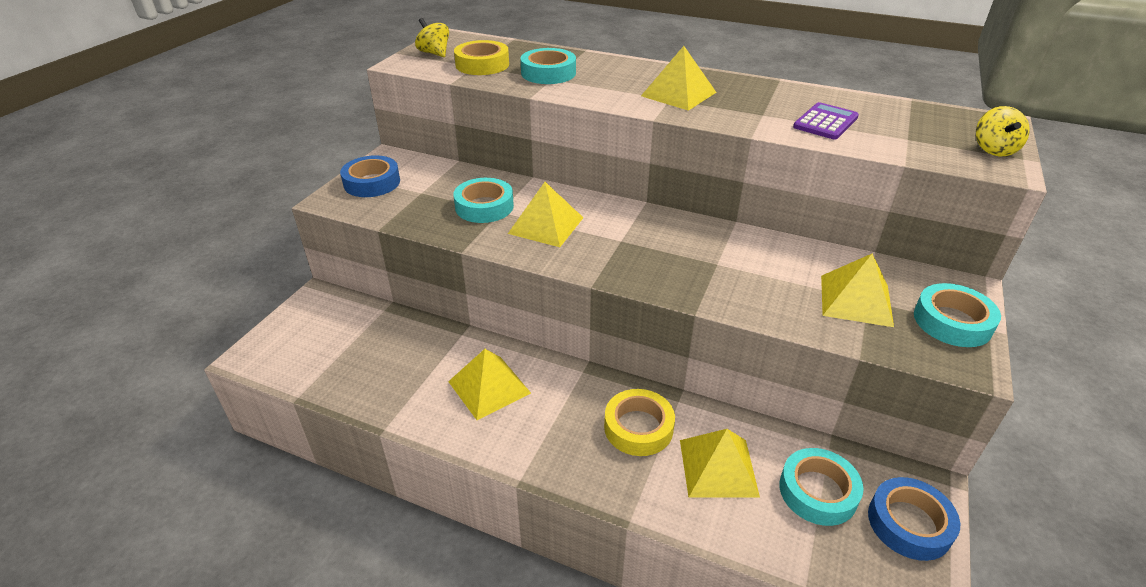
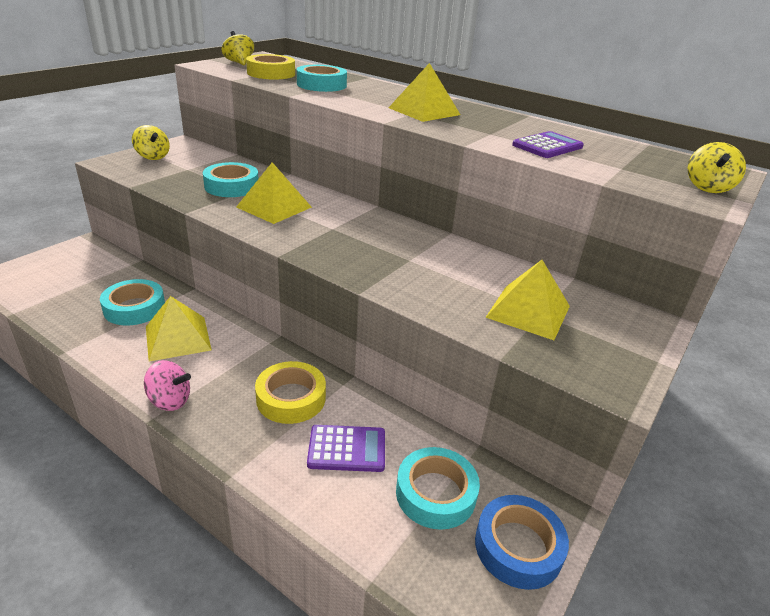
camera: 10 degrees right, 5 degrees down
blue tape [340,155,400,197] -> yellow spinning top [132,125,170,160]
yellow pyramid [680,429,760,498] -> purple calculator [307,425,385,472]
turquoise tape [914,283,1001,347] -> turquoise tape moved to [100,279,165,325]
none -> pink spinning top [144,360,191,411]

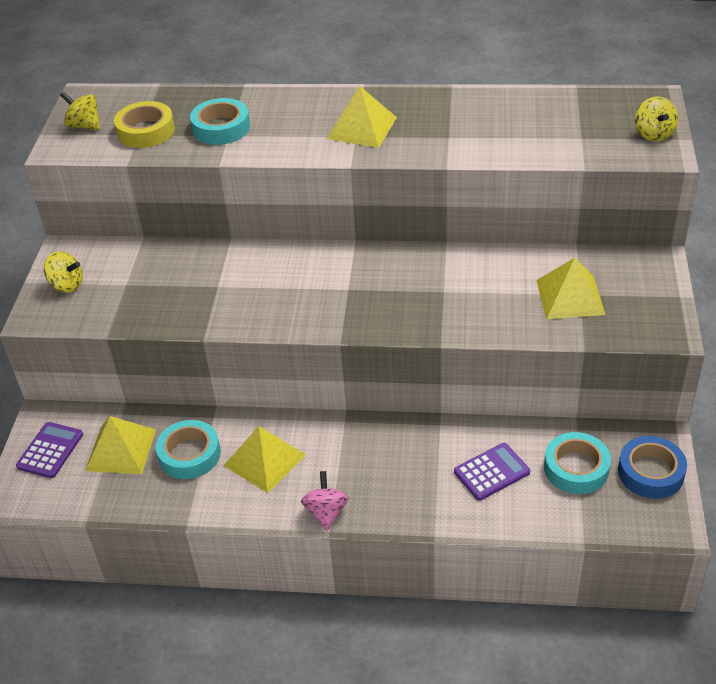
camera: 25 degrees left, 10 degrees up
pink spinning top [144,360,191,411] -> pink spinning top turned 75 degrees counterclockwise [301,471,349,531]
turquoise tape [203,162,259,197] -> none
yellow pyramid [236,162,312,224] -> yellow pyramid moved to [85,416,156,474]
yellow tape [255,361,326,424] -> none
purple calculator [512,131,584,158] -> purple calculator moved to [16,422,83,478]

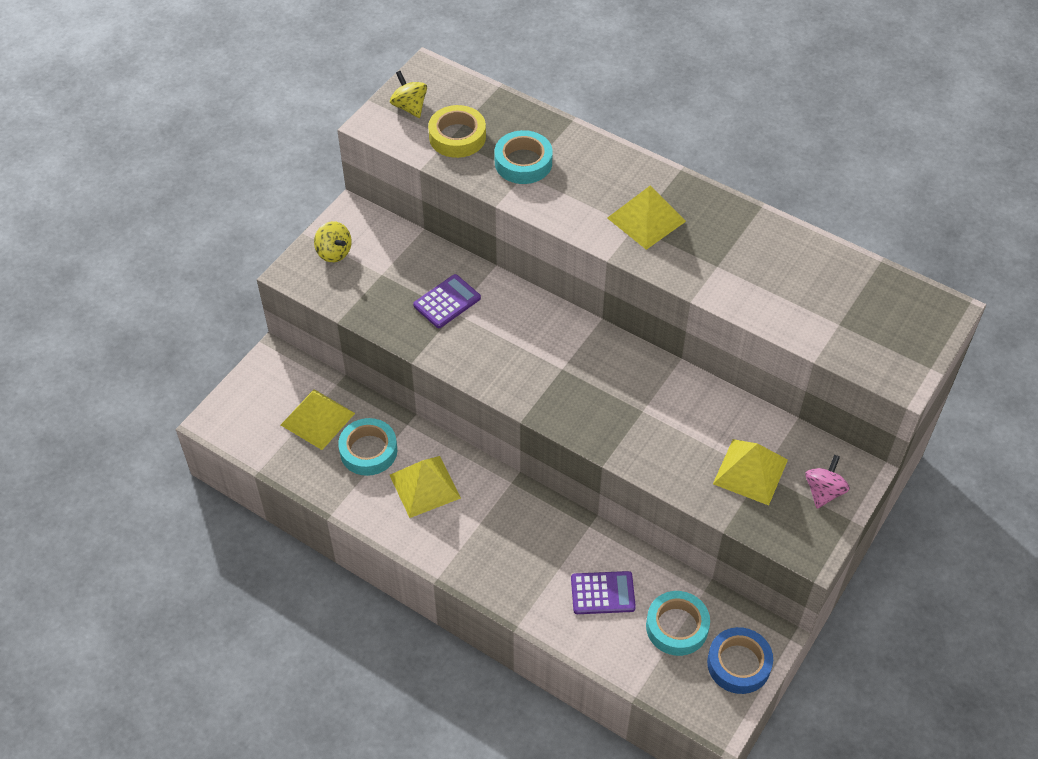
camera: 25 degrees right, 10 degrees up
purple calculator [16,422,83,478] -> purple calculator moved to [413,274,481,328]
pink spinning top [301,471,349,531] -> pink spinning top moved to [805,455,850,509]
yellow spinning top [635,97,678,141] -> none

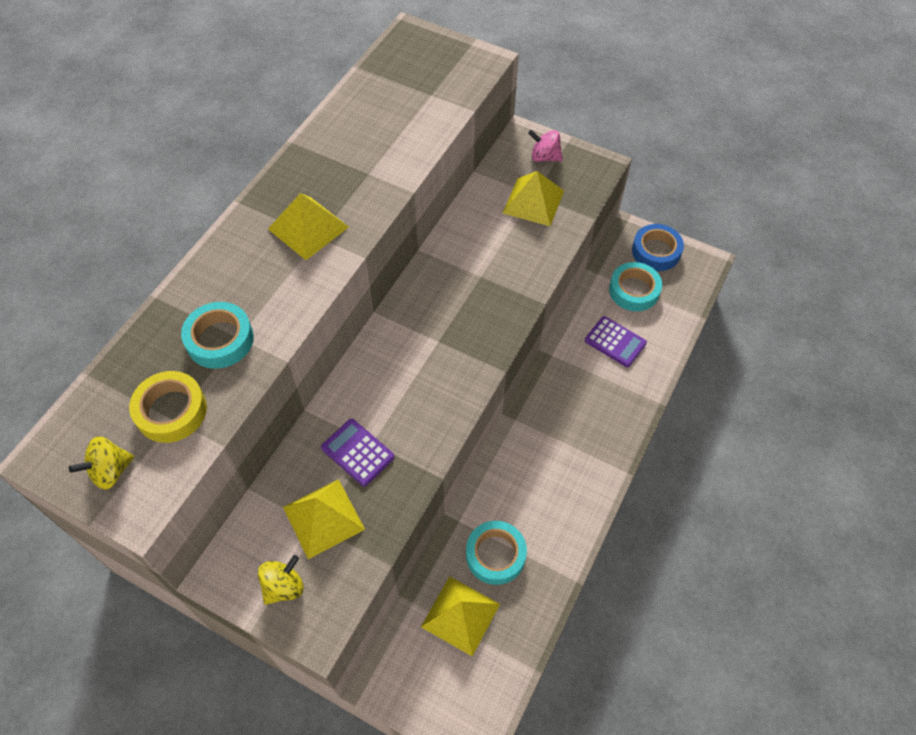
camera: 95 degrees left, 5 degrees up
yellow pyramid [390,456,461,518] -> yellow pyramid moved to [283,479,365,559]
purple calculator [571,571,636,614] -> purple calculator turned 135 degrees clockwise [585,316,647,367]

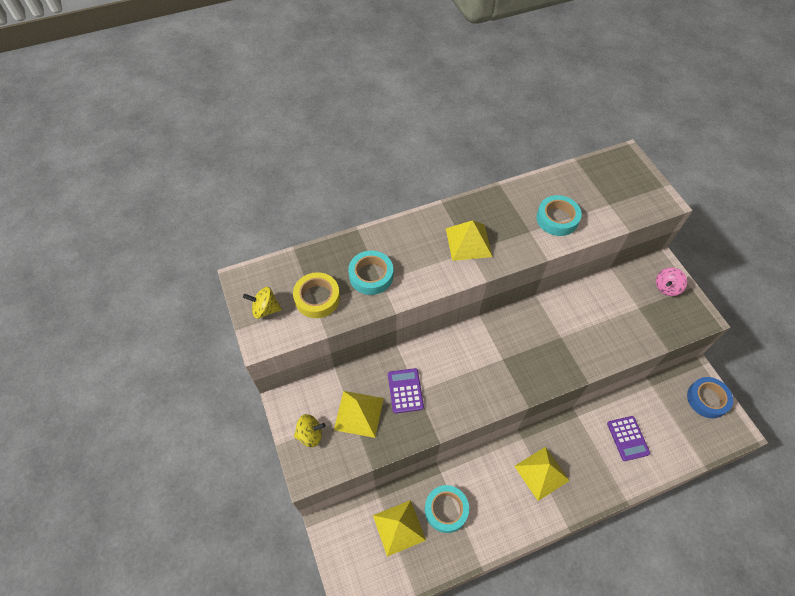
camera: 40 degrees right, 0 degrees up
yellow pyramid [503,171,564,226] -> yellow pyramid moved to [514,447,570,501]
pink spinning top [528,130,563,162] -> pink spinning top turned 105 degrees counterclockwise [656,267,687,296]
turquoise tape [609,262,662,311] -> turquoise tape moved to [536,195,582,236]

